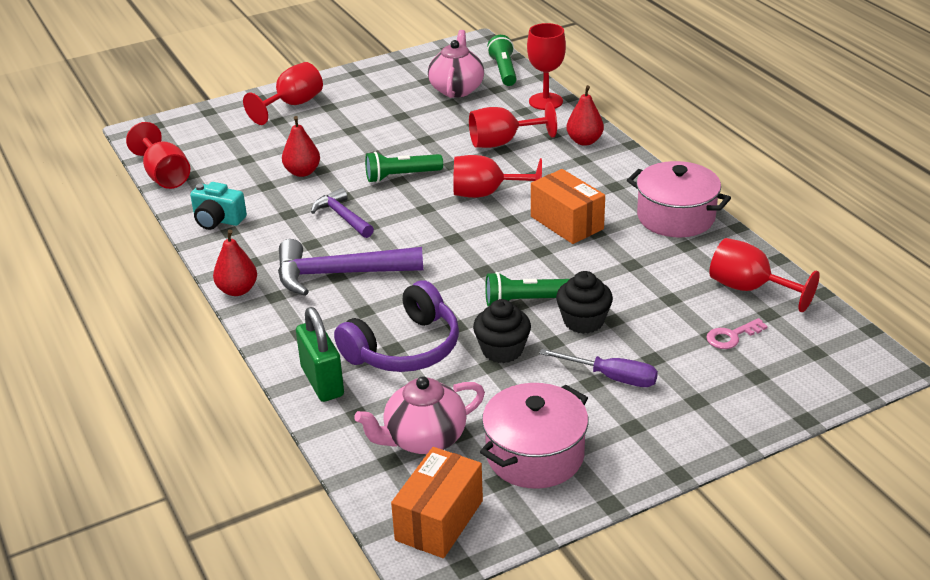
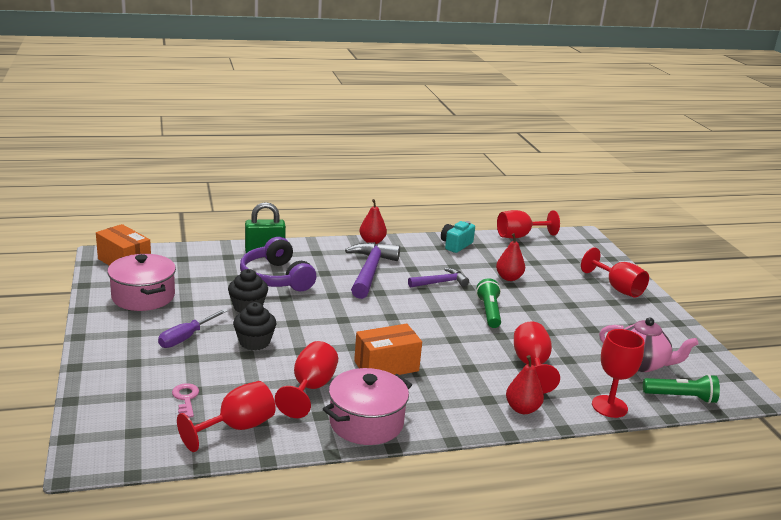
camera: 100 degrees right, 10 degrees down
pink teapot [354,376,485,454] -> none
red goblet [453,155,542,198] -> red goblet moved to [275,341,338,418]
green flashlight [485,272,569,306] -> none

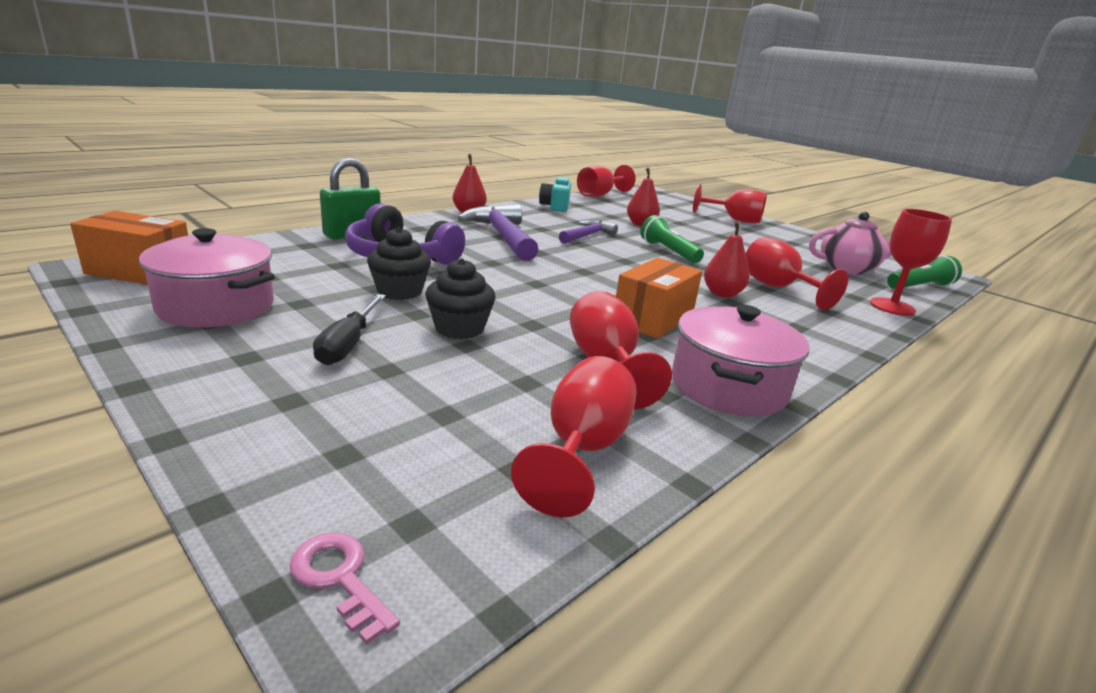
camera: 30 degrees left, 0 degrees up
purple screwdriver [158,309,228,348] -> black screwdriver [313,294,386,365]
pink key [172,383,199,418] -> pink key moved to [289,532,400,645]
red pear [506,355,544,414] -> red pear moved to [704,221,750,298]

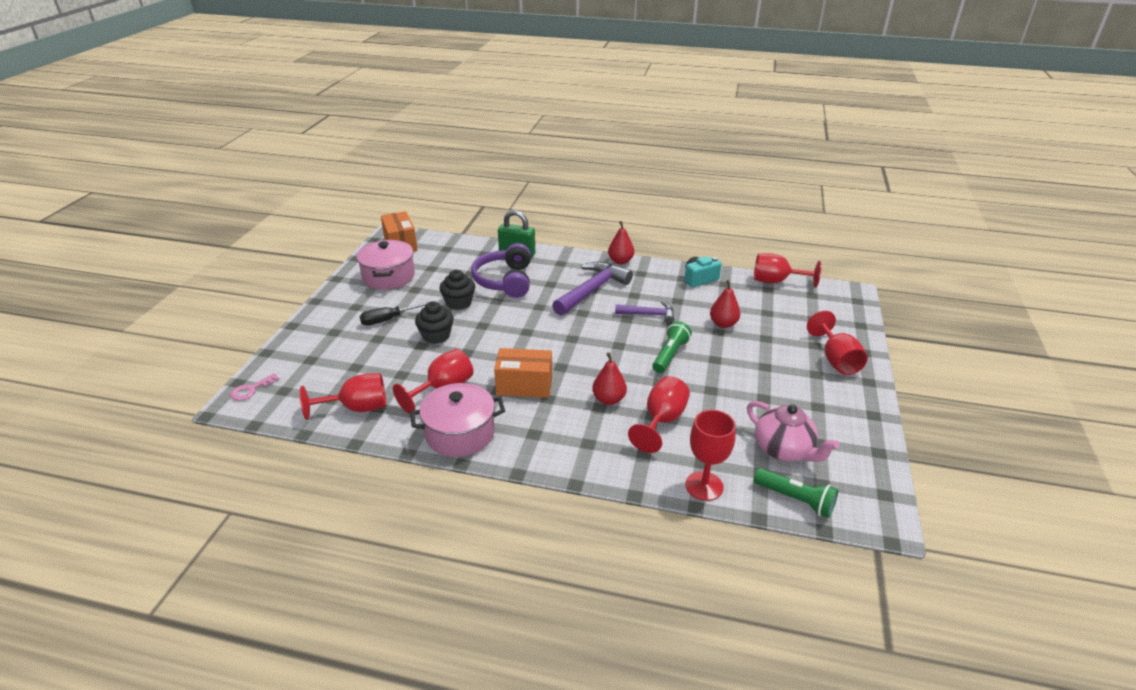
camera: 60 degrees right, 10 degrees up
pink key [289,532,400,645] -> pink key turned 150 degrees counterclockwise [231,373,279,401]

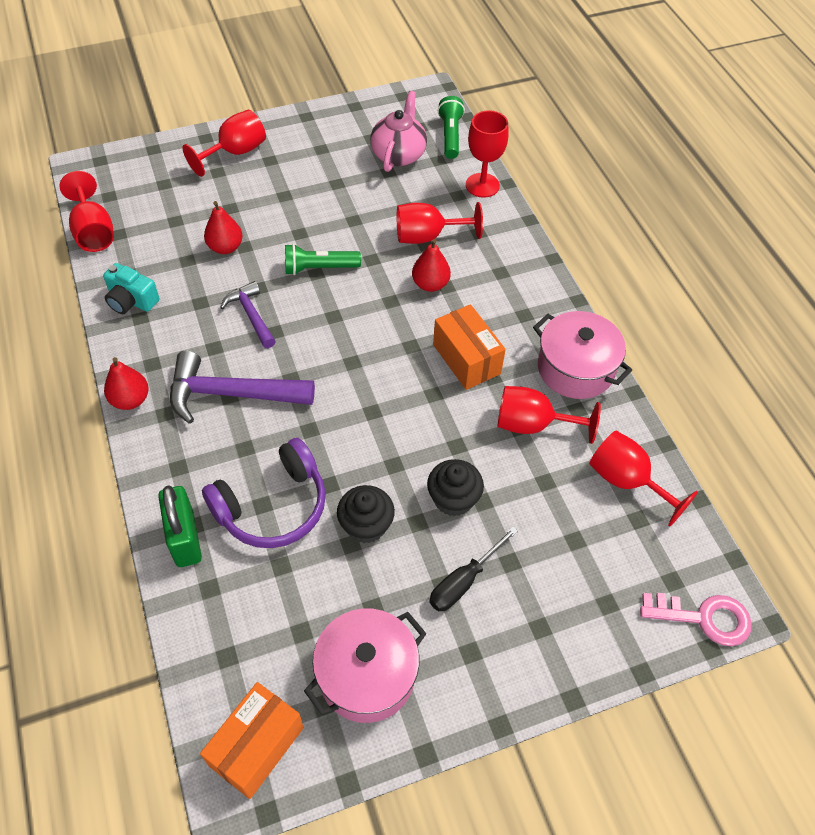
camera: 125 degrees left, 20 degrees up
pink key [231,373,279,401] -> pink key [640,593,752,646], size x1.58
black screwdriver [360,301,432,325] -> black screwdriver turned 105 degrees clockwise [429,527,518,611]

